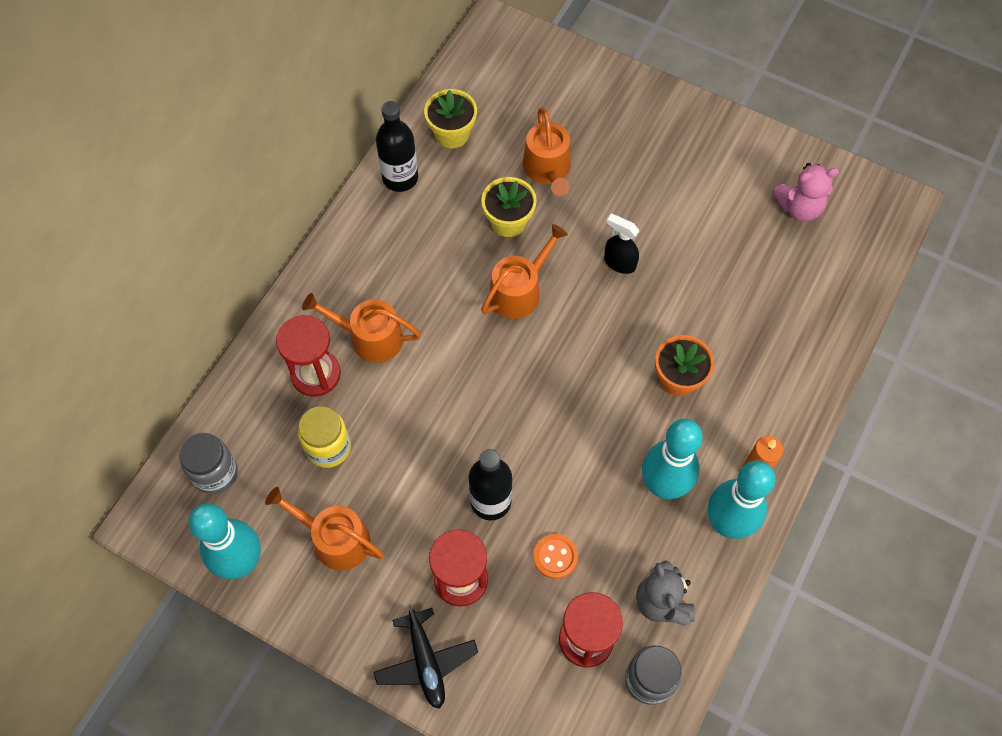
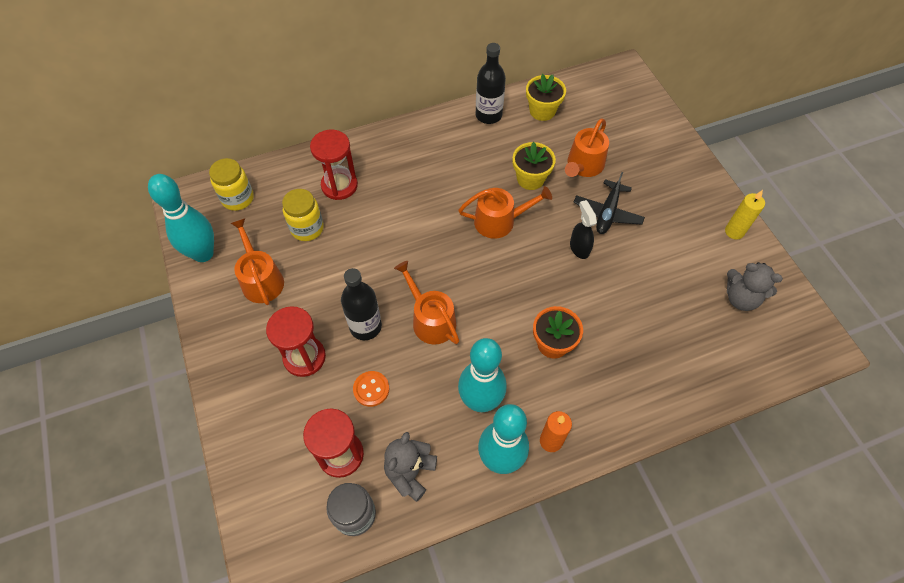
camera: 40 degrees right, 5 degrees down
grey jar [179,433,238,494] -> yellow jar [209,158,254,211]
orange watering can [302,293,421,363] -> orange watering can moved to [394,261,459,345]
black plane [374,605,478,709] -> black plane moved to [573,172,645,234]
pink teddy bear [772,163,839,221] -> grey teddy bear [727,262,783,311]
none -> yellow candle [725,190,765,240]

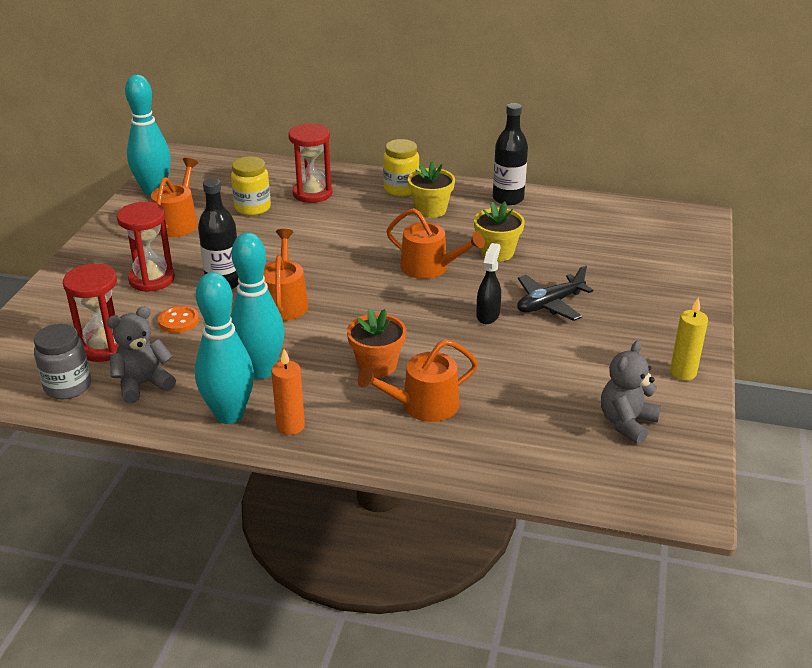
camera: 35 degrees right, 25 degrees down
yellow jar [209,158,254,211] -> yellow jar moved to [383,139,419,197]
yellow flower pot [526,74,566,121] -> yellow flower pot moved to [408,161,455,218]
orange watering can [565,118,609,177] -> orange watering can moved to [358,339,478,422]
grey teddy bear [727,262,783,311] -> grey teddy bear turned 60 degrees clockwise [601,341,661,444]

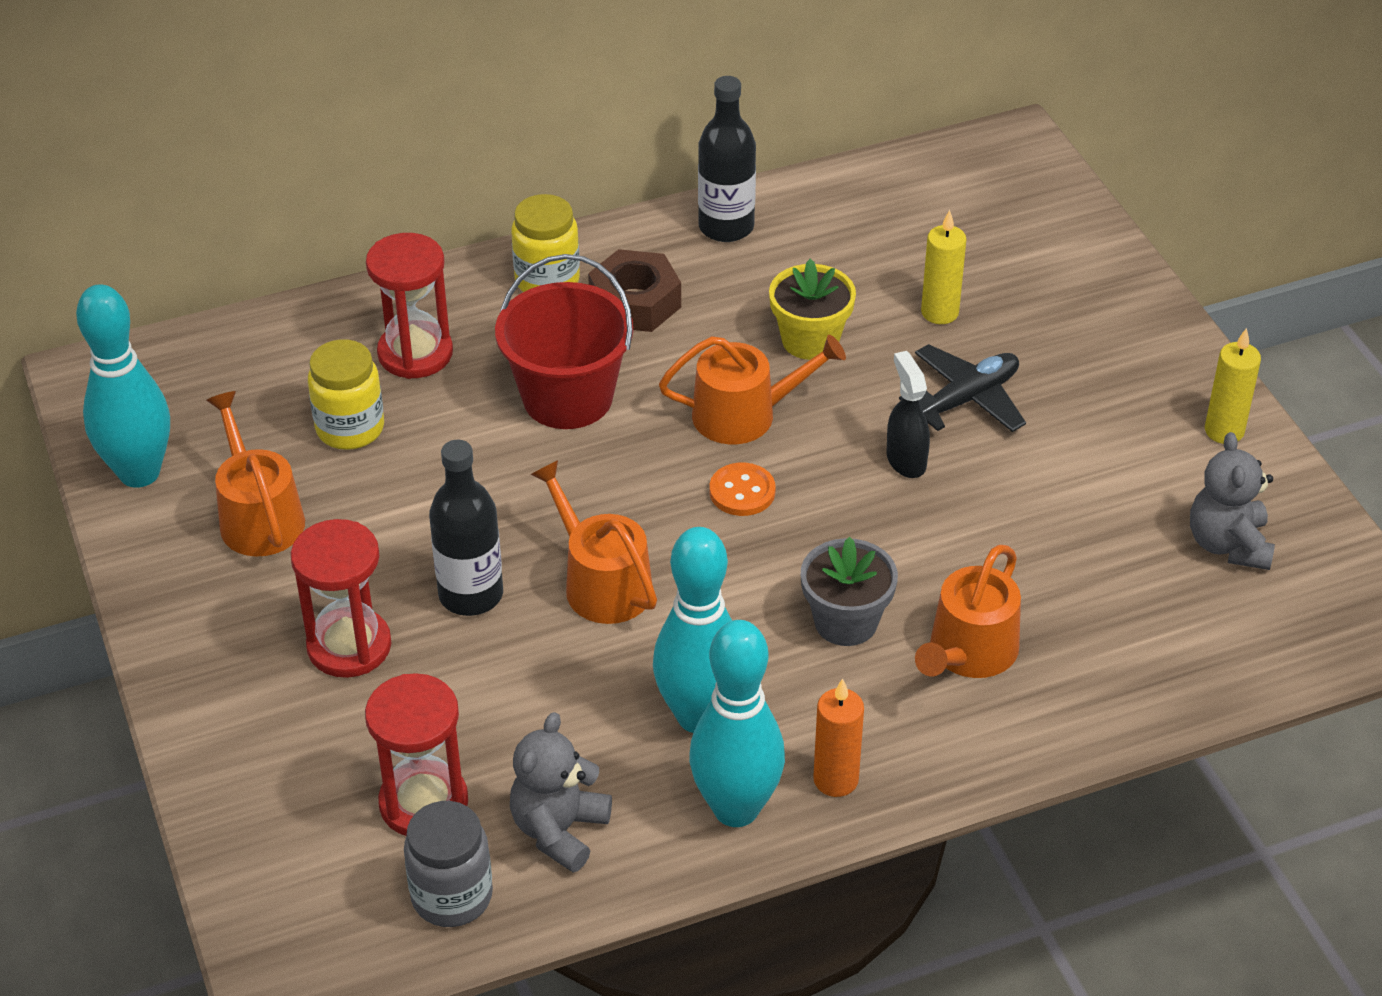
camera: 35 degrees left, 10 degrees up
orange button [158,306,199,333] -> orange button moved to [710,463,775,516]
orange flower pot [347,308,406,378] -> grey flower pot [801,537,898,646]
yellow flower pot [408,161,455,218] -> brown nut [588,249,681,332]
black plane [517,265,593,321] -> black plane turned 150 degrees counterclockwise [899,344,1026,432]
none -> red bucket [495,254,633,429]
none -> yellow candle [921,210,967,324]

